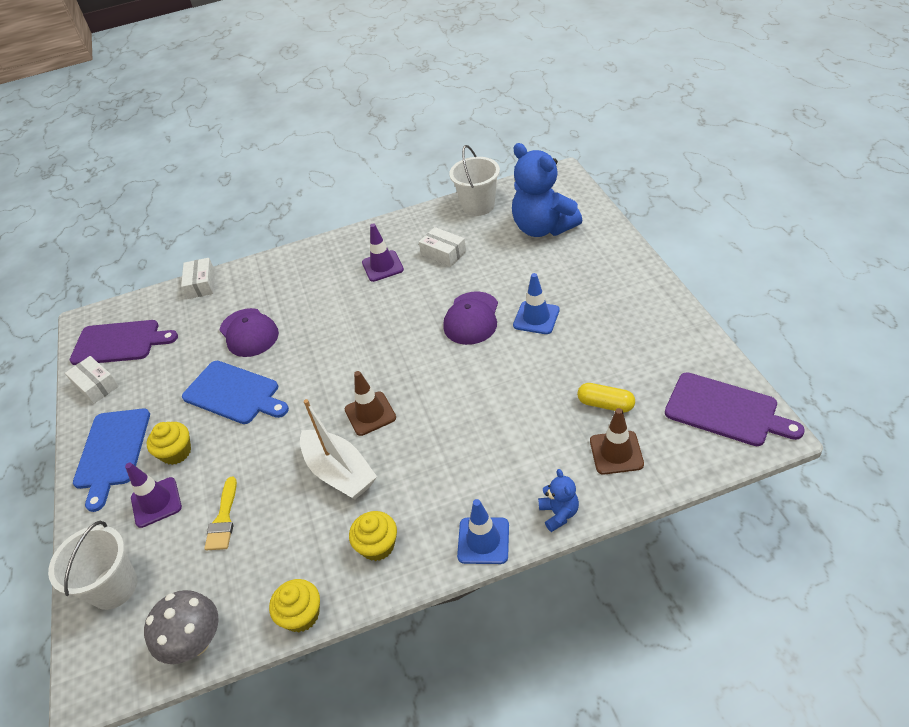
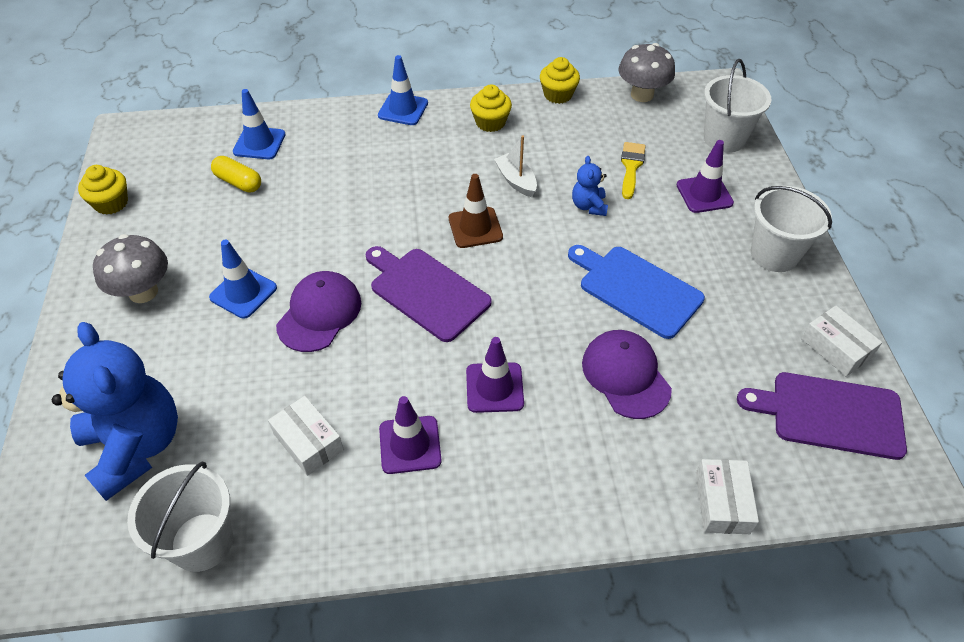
camera: 175 degrees left, 5 degrees up
blue cutting board [73,408,150,512] -> white bucket [751,186,832,272]
yellow cupcake [147,422,191,465] -> yellow cupcake moved to [78,165,128,215]
white boat [300,399,377,499] -> white boat [494,136,537,197], size x0.59
blue teddy bear [538,469,579,532] -> blue teddy bear moved to [572,156,608,216]
brown traffic cone [590,408,644,475] -> blue traffic cone [233,89,285,159]
purple cutting board [665,372,805,446] -> purple cutting board moved to [365,246,492,342]
none -> grey mushroom [93,234,168,303]
none -> purple traffic cone [466,337,524,413]

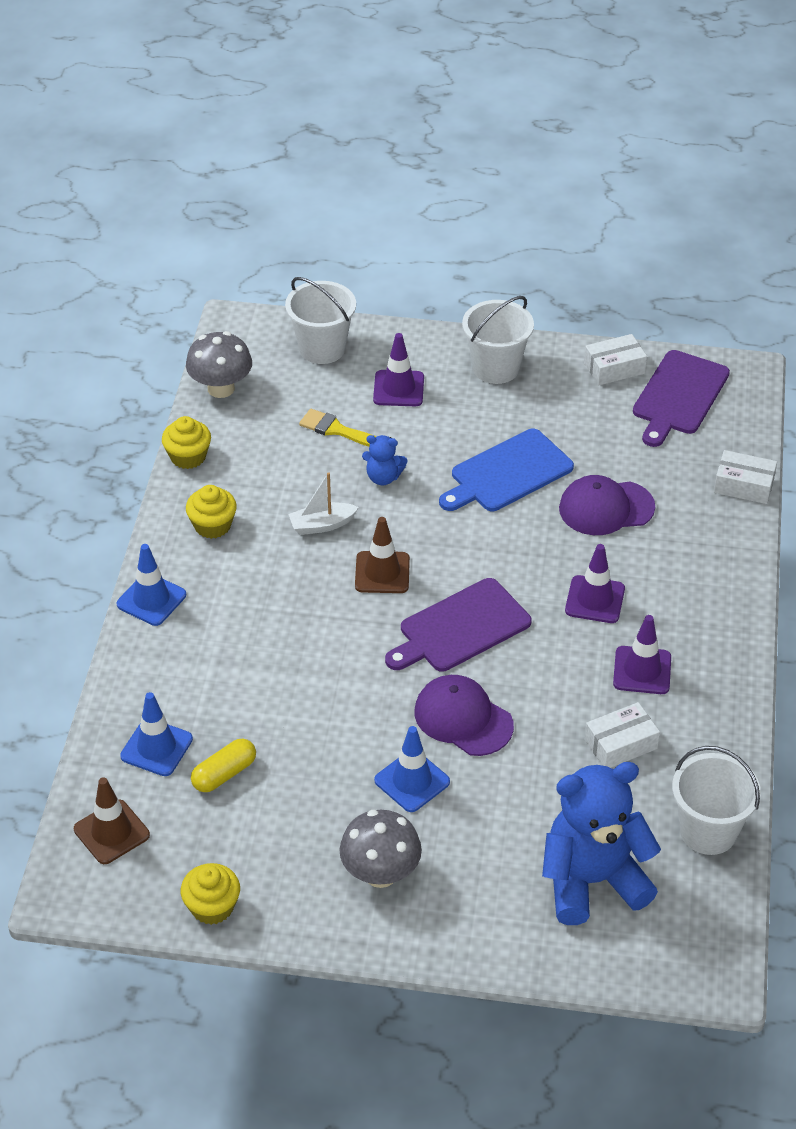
camera: 75 degrees left, 5 degrees down
none -> brown traffic cone [74,777,150,864]

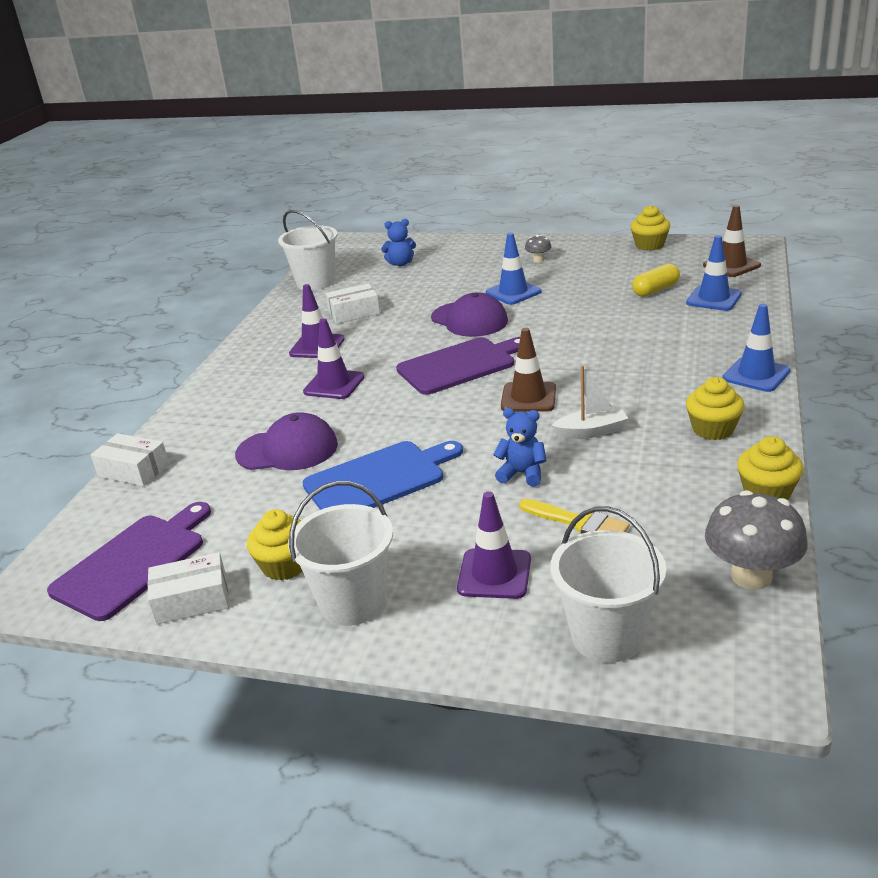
camera: 170 degrees left, 15 degrees down
grey mushroom [340,810,422,888] -> grey mushroom [525,235,551,262], size x0.49
blue teddy bear [542,762,661,925] -> blue teddy bear [381,219,416,266], size x0.45
none -> yellow cupcake [247,509,303,581]

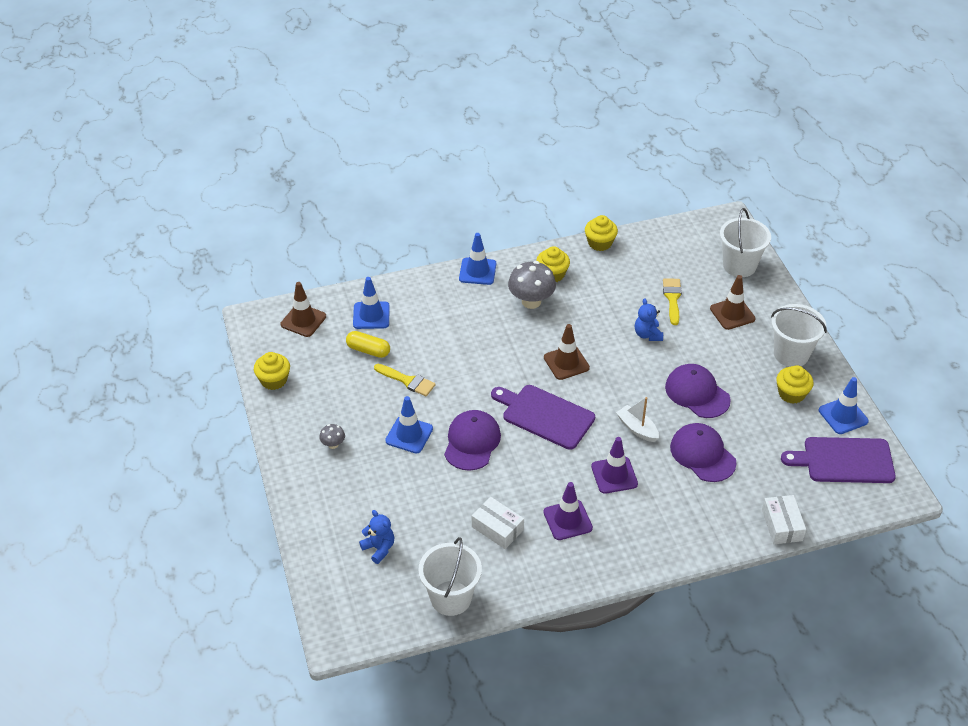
camera: 125 degrees left, 15 degrees up
white box [147,552,229,625] -> blue traffic cone [819,377,869,434]
blue cutting board [302,441,463,510] -> purple cap [665,364,731,418]
purple traffic cone [457,491,531,599] -> brown traffic cone [710,275,755,330]
white boat [551,365,629,439] -> white boat moved to [616,397,659,442]
grey mushroom [705,490,808,590] -> grey mushroom moved to [508,261,556,309]
none -> yellow brush [374,364,436,396]

